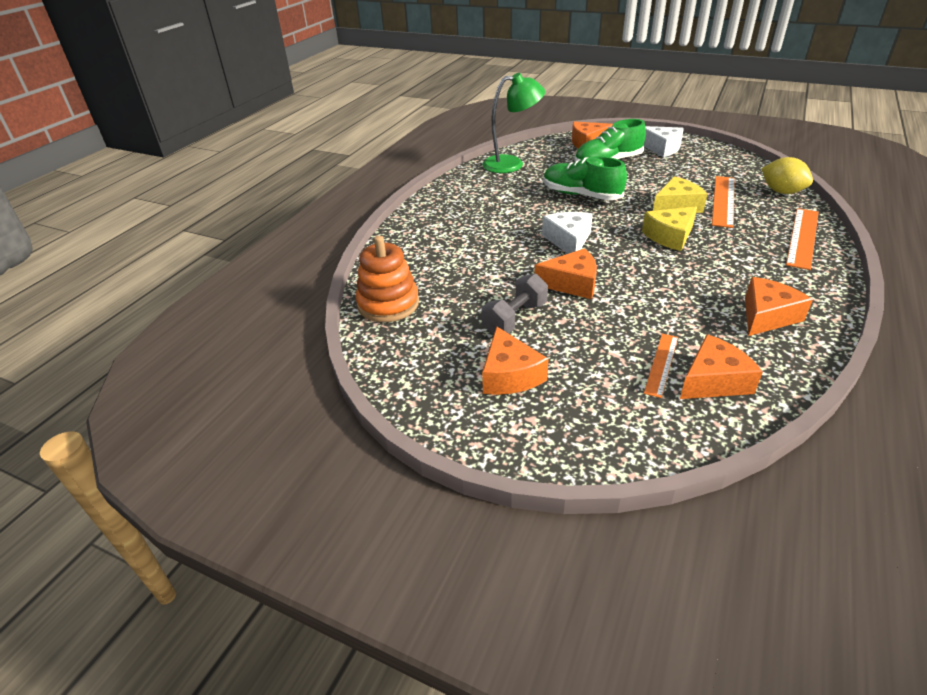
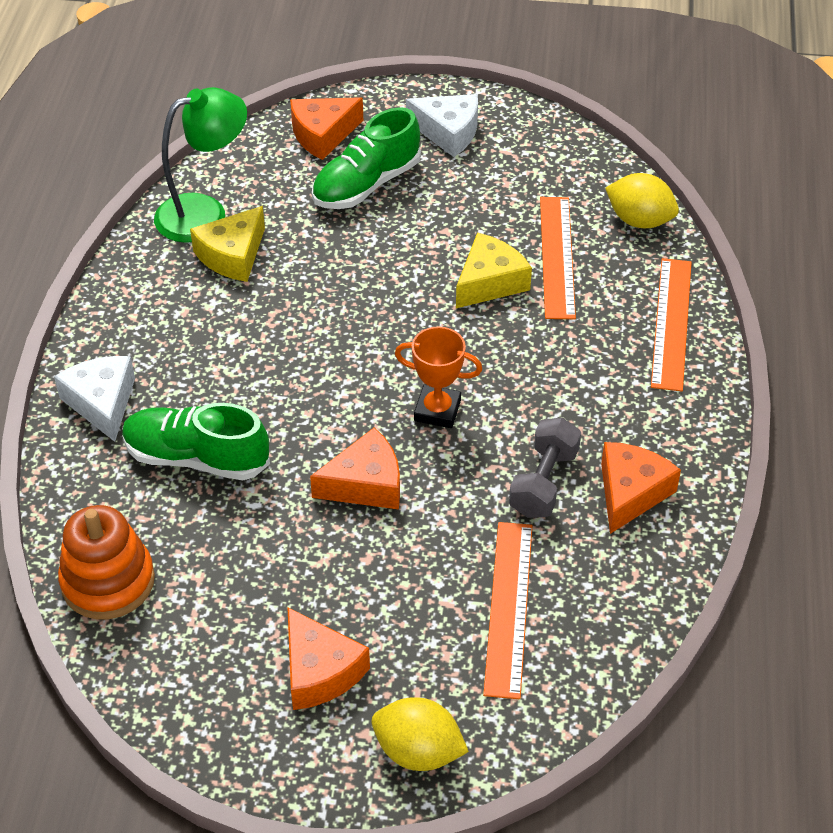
camera: 20 degrees left, 10 degrees up
grey dumbbell [481,274,548,335] -> grey dumbbell moved to [509,418,581,518]
white cheese [542,212,593,254] -> white cheese moved to [54,356,135,442]
green shoe [543,156,627,200] -> green shoe moved to [122,403,270,480]
yellow cheese [642,206,697,251] -> yellow cheese moved to [190,206,265,282]
orange ruler [644,334,678,398] -> orange ruler [483,522,533,699], size x1.63
orange cheese [680,334,763,399] -> none
none -> yellow lemon [372,697,469,771]
none -> orange trophy [395,327,482,428]

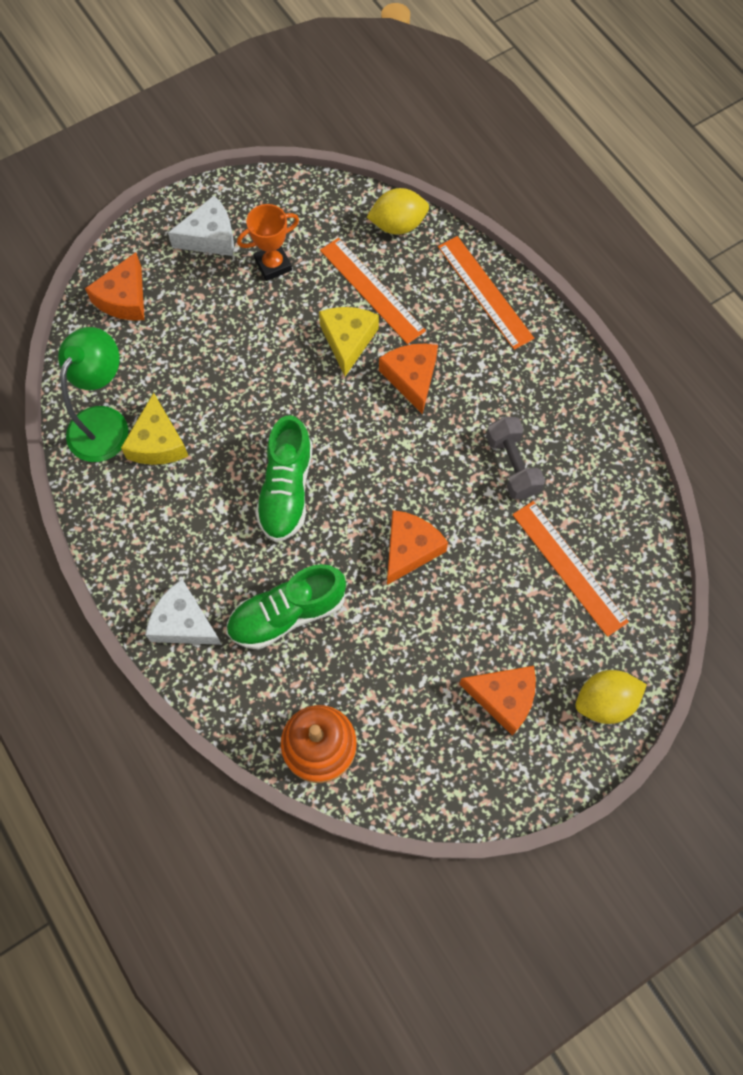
camera: 40 degrees left, 20 degrees up
green shoe [312,107,421,209] -> green shoe moved to [256,415,313,542]
orange trophy [395,327,482,428] -> orange trophy moved to [237,204,299,281]
orange cheese [601,442,681,534] -> orange cheese moved to [379,343,438,415]

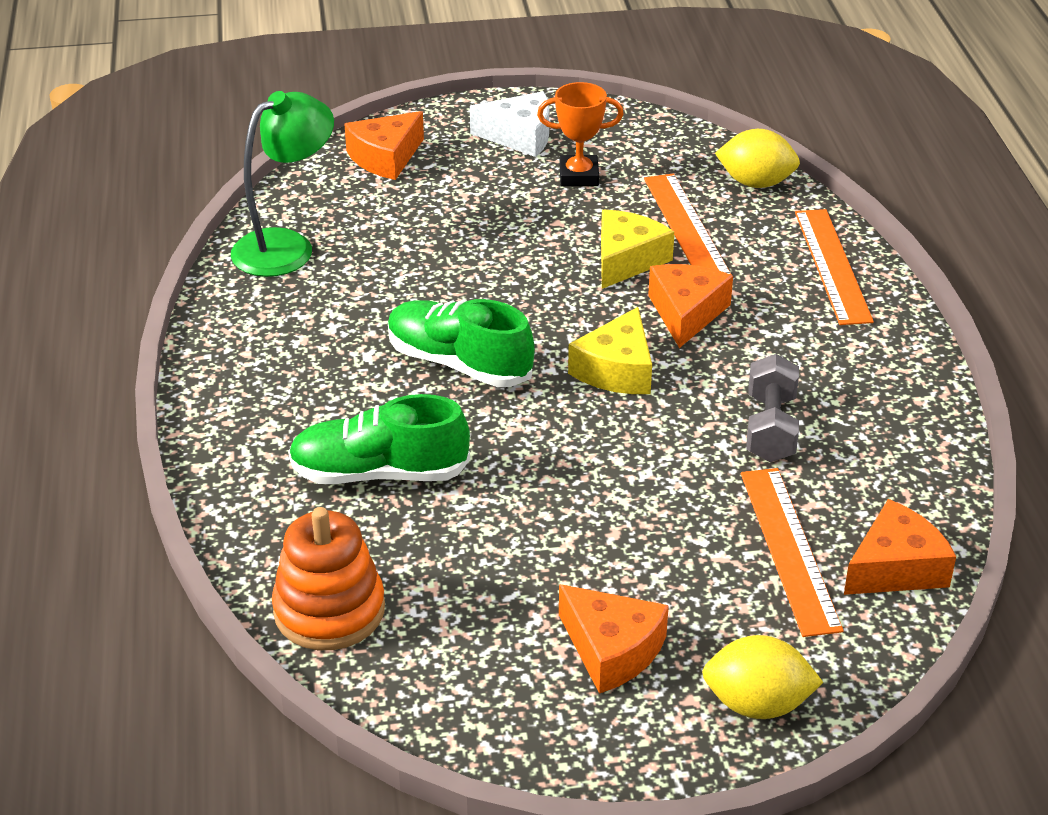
camera: 25 degrees right, 30 degrees down
yellow cheese [121,393,188,465] -> yellow cheese moved to [568,307,652,394]
white cheese [145,579,222,645] -> none
green shoe [256,415,313,542] -> green shoe turned 90 degrees clockwise [388,299,535,387]
orange cheese [387,510,448,585] -> orange cheese moved to [844,499,956,595]

